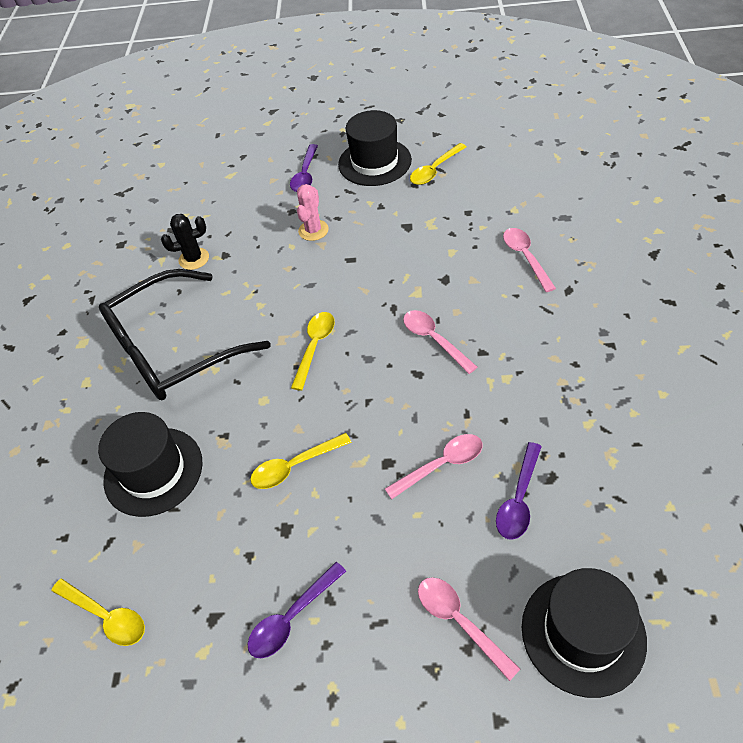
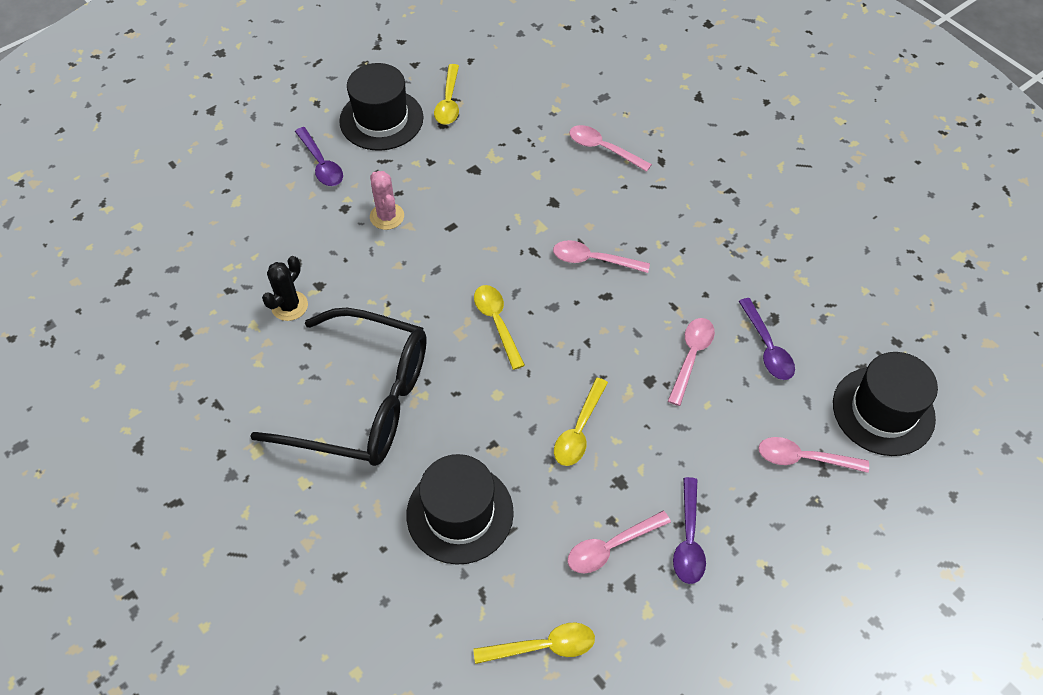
camera: 45 degrees left, 5 degrees up
black glasses [99,269,270,400] -> black glasses turned 90 degrees counterclockwise [251,308,427,466]
none -> pink spoon [567,511,671,573]

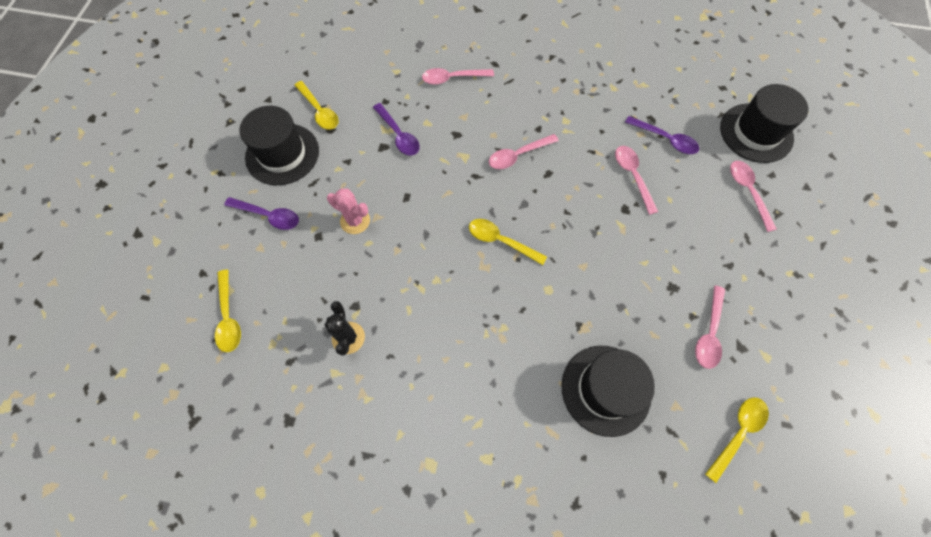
camera: 40 degrees left, 10 degrees up
black glasses [251,308,427,466] -> none
yellow spoon [554,378,608,466] -> yellow spoon moved to [215,269,241,352]
purple spoon [673,477,706,584] -> purple spoon moved to [373,103,420,155]
pink spoon [758,437,869,473] -> pink spoon turned 105 degrees clockwise [730,161,777,232]

